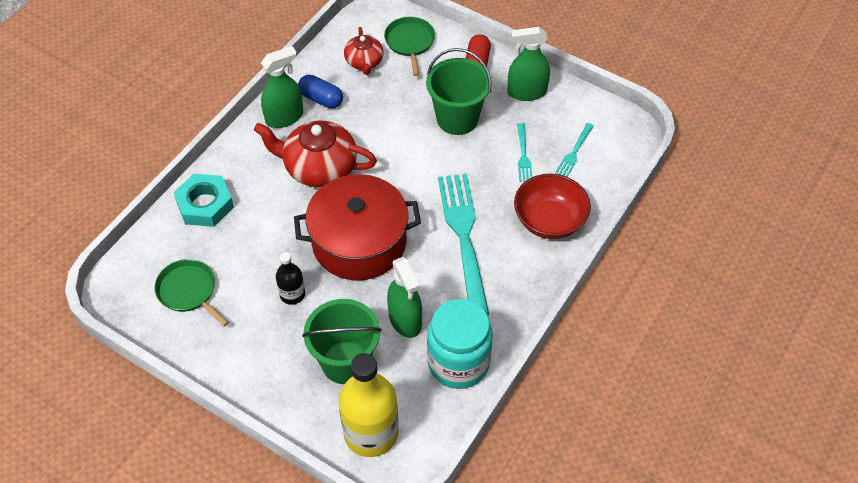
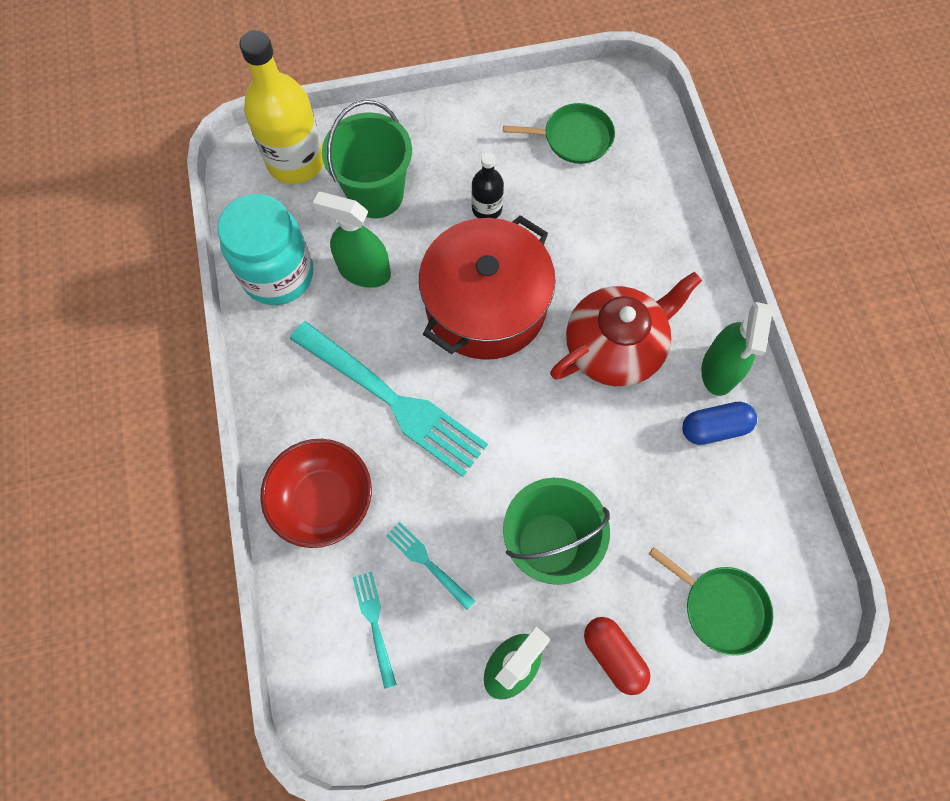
camera: 135 degrees right, 15 degrees up
turquoise nut [173,174,234,227] -> none
red teapot [344,27,383,75] -> none

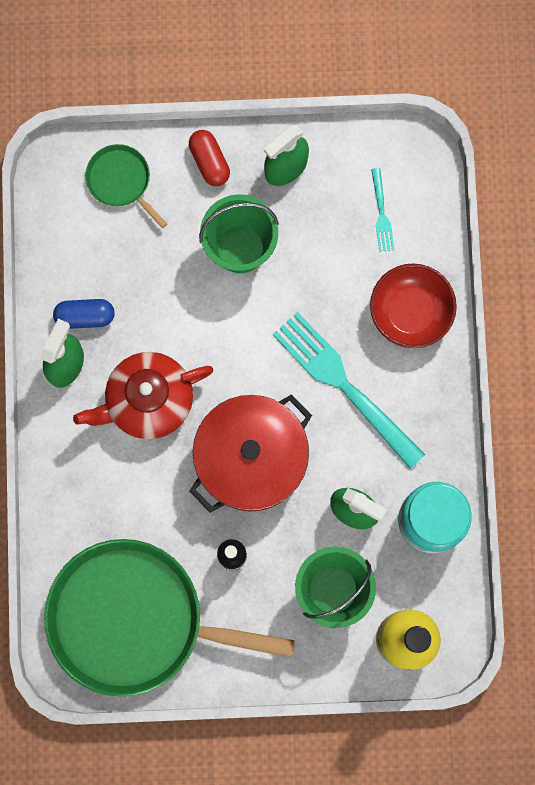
camera: 170 degrees left, 10 degrees up
turquoise fork [386,522,475,610] -> none
green pan [503,103,615,164] -> green pan [44,539,295,697], size x2.30

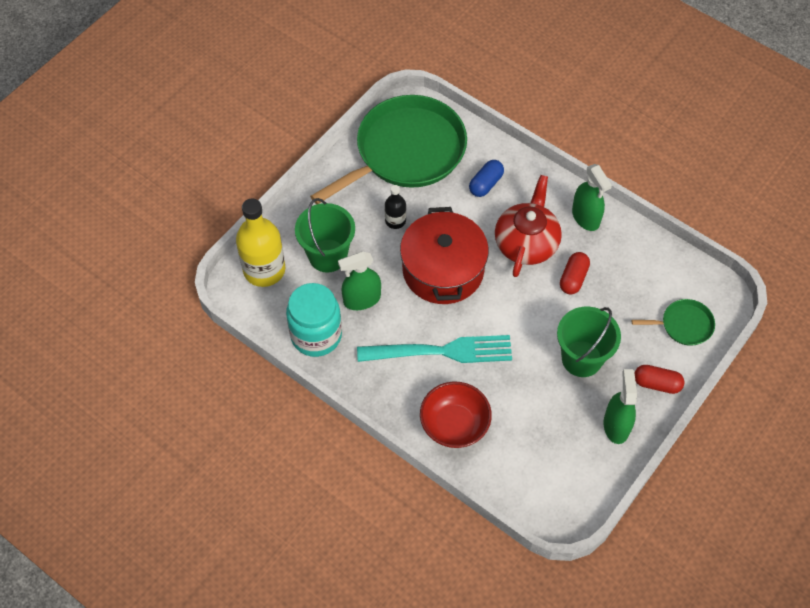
camera: 130 degrees right, 20 degrees down
blue capsule [53,299,115,329] -> blue capsule moved to [469,160,504,197]
turquoise fork [371,168,394,252] -> none
none -> red capsule [560,252,590,295]

